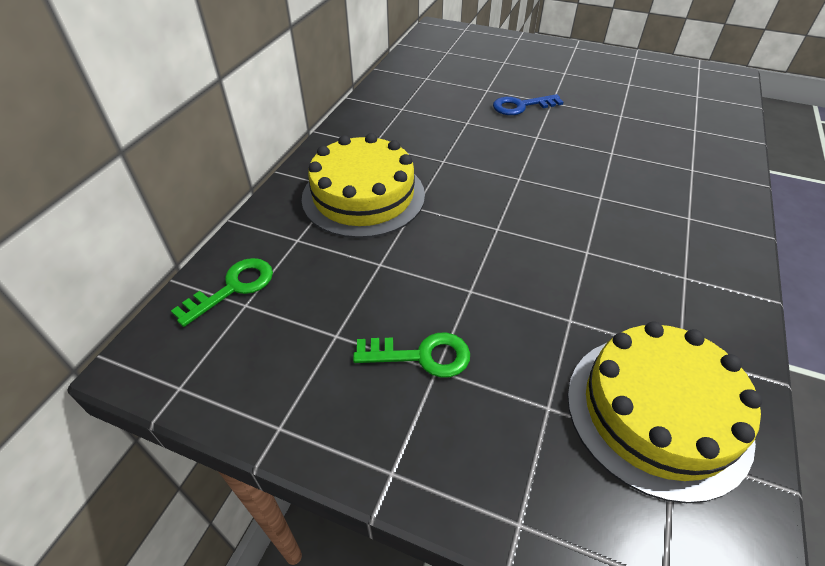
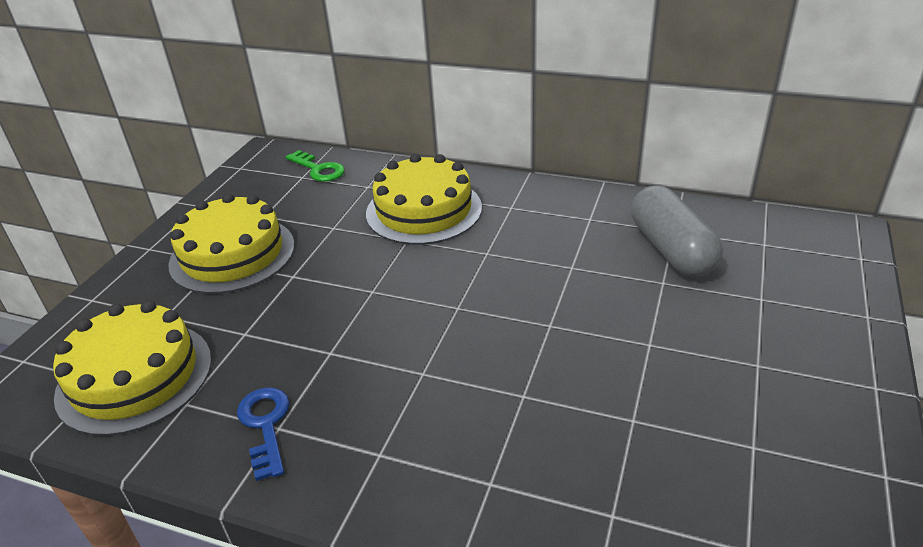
camera: 90 degrees right, 10 degrees down
green key [353,332,470,378] -> yellow cake [168,193,295,294]
blue key [493,94,563,115] -> blue key moved to [237,387,290,481]
none -> grey capsule [631,185,723,277]

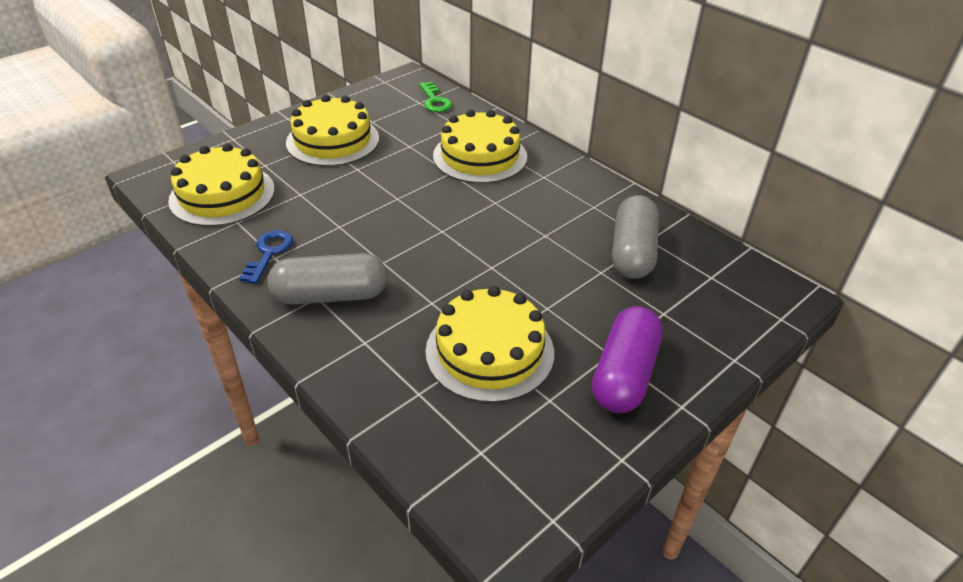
camera: 25 degrees right, 5 degrees up
none -> grey capsule [267,253,387,305]
none -> yellow cake [426,286,554,403]
none -> purple capsule [592,306,663,413]

